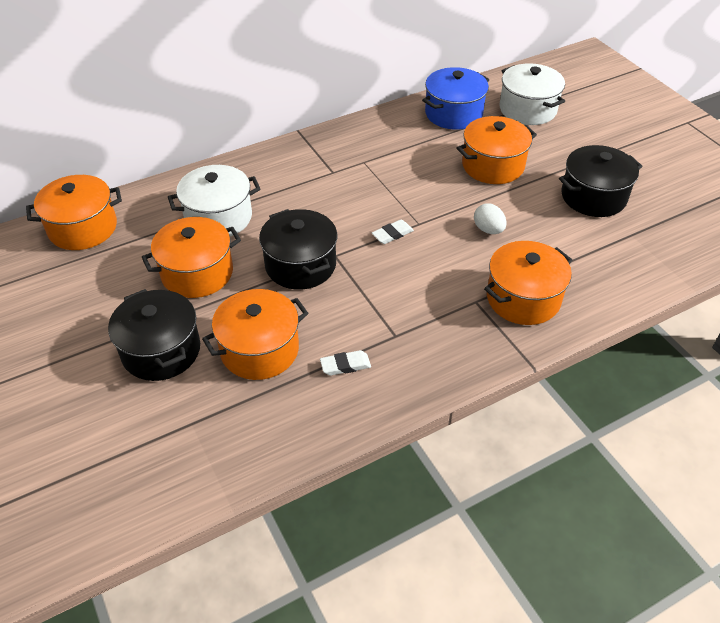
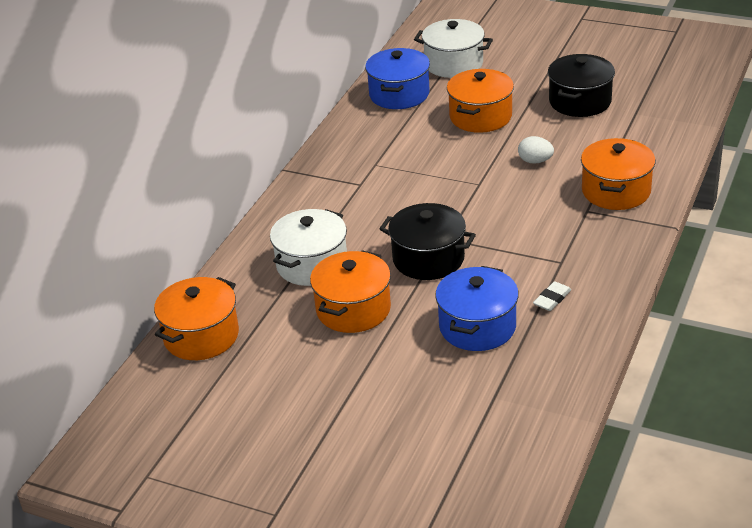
camera: 35 degrees left, 10 degrees down
black pot [108,289,200,381] -> none
orange pot [202,289,308,380] -> blue pot [435,266,519,351]
white eraser [372,219,414,244] -> none

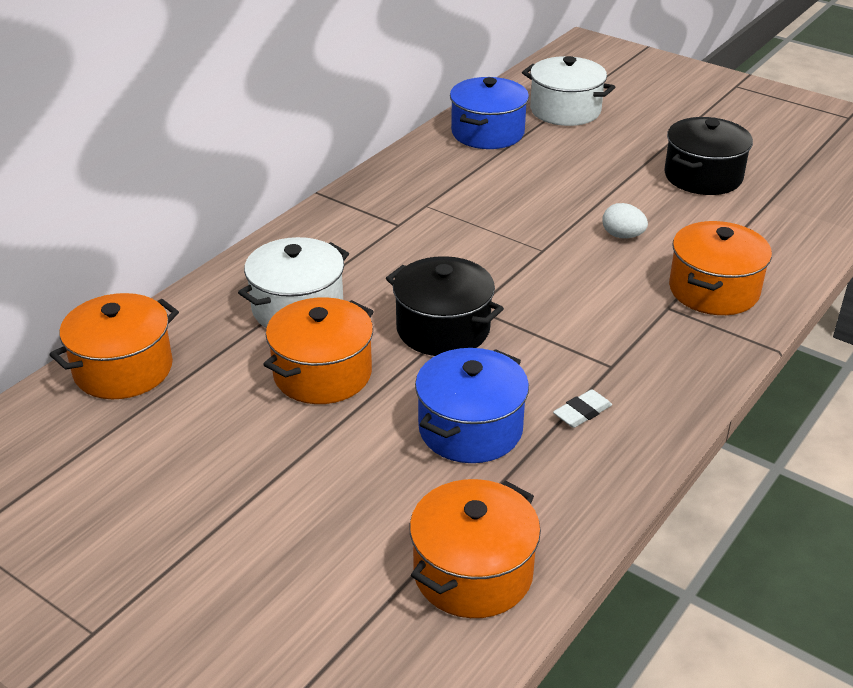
camera: 10 degrees right, 0 degrees up
orange pot [447,69,514,133] -> orange pot moved to [410,479,541,618]

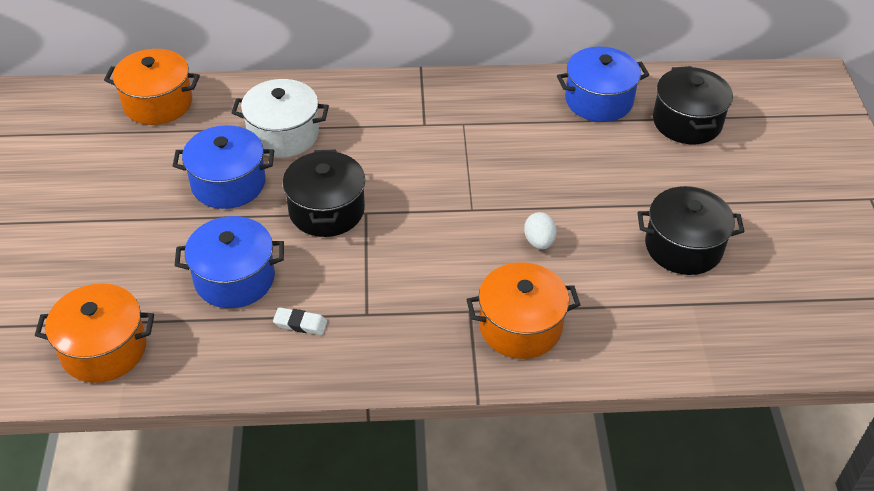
camera: 50 degrees right, 10 degrees up
orange pot [263,297,374,404] -> blue pot [173,125,274,209]
white pot [522,56,615,126] -> black pot [653,66,733,144]

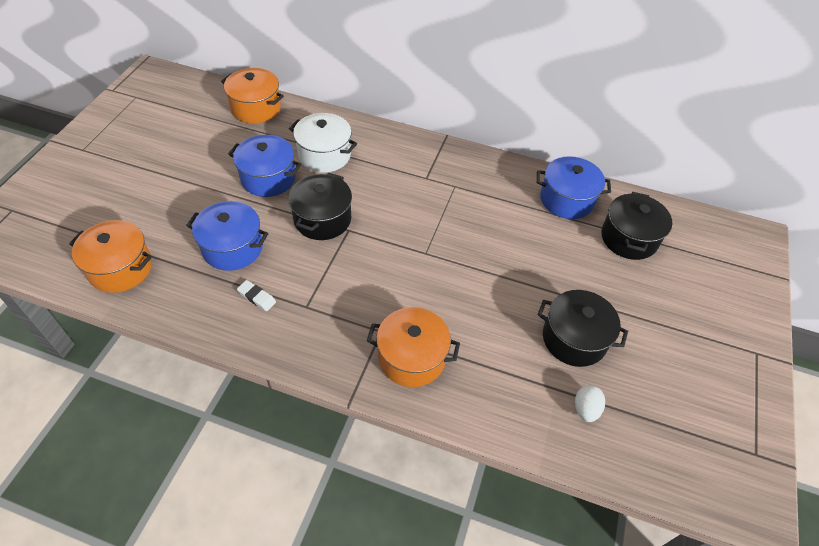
camera: 20 degrees right, 5 degrees up
white egg [524,212,557,249] -> white egg moved to [575,385,605,422]

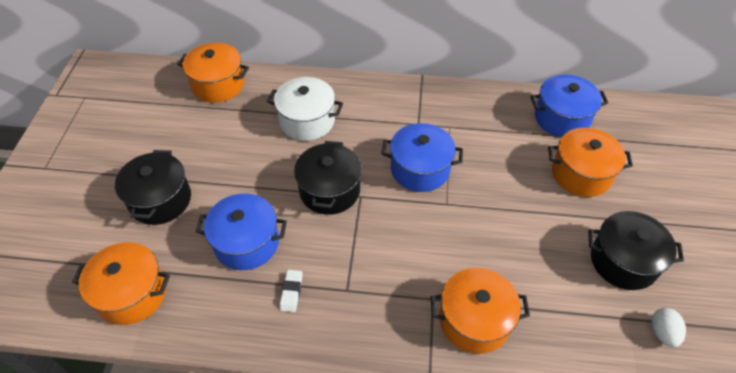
camera: 10 degrees left, 0 degrees up
blue pot [228,135,301,197] -> blue pot moved to [381,123,463,192]
white eraser [237,280,276,311] -> white eraser turned 75 degrees clockwise [280,270,302,312]
black pot [601,192,672,260] -> black pot moved to [115,150,191,225]
none -> orange pot [548,128,633,197]

